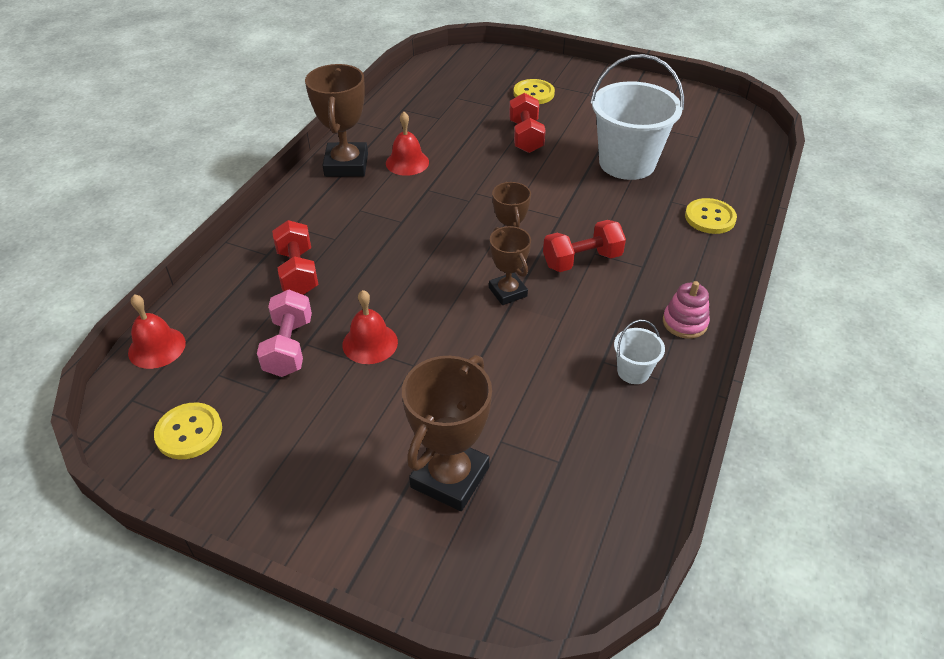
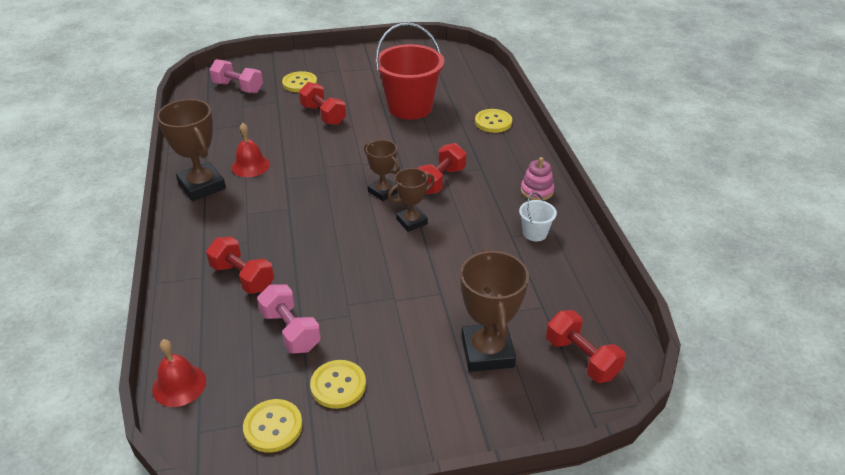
camera: 35 degrees left, 5 degrees down
red bell [343,290,398,364] -> none
brown trophy [489,226,531,305] -> brown trophy turned 60 degrees counterclockwise [388,168,435,232]
white bucket [590,54,684,180] -> red bucket [375,23,444,120]
none -> pink dumbbell [209,59,263,93]
none -> yellow button [310,360,366,409]
none -> red dumbbell [546,310,626,383]

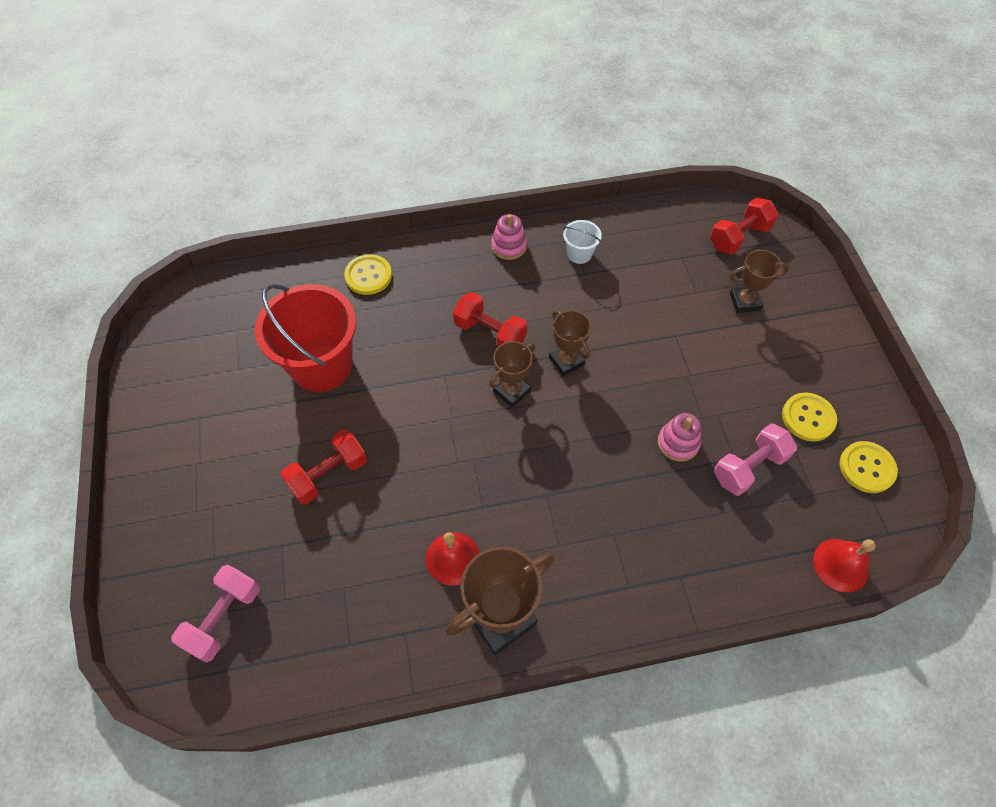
camera: 90 degrees left, 20 degrees up
red dumbbell [206,237,274,294] -> none
yellow button [282,71,317,92] -> none
brown trophy [460,249,529,372] -> brown trophy [730,250,789,313], size x0.61
none -> pink stacking toy [658,413,701,462]

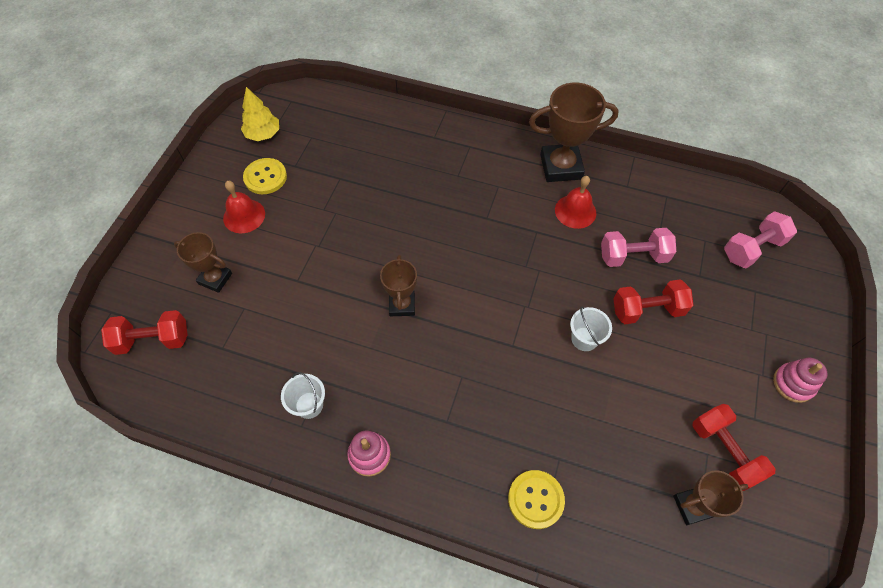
camera: 150 degrees left, 0 degrees up
red bucket [255,284,356,392] -> none
red dumbbell [453,292,527,347] -> red dumbbell moved to [692,404,775,491]
brown trophy [489,341,535,408] -> brown trophy moved to [673,470,748,525]
pink stacking toy [658,413,701,462] -> pink stacking toy moved to [773,358,828,403]
pink dumbbell [714,423,797,496] -> pink dumbbell moved to [601,228,676,267]
red bell [813,539,876,593] -> red bell moved to [223,181,265,233]
yellow button [840,441,898,493] -> yellow tree [241,87,279,141]
none -> white bucket [570,307,612,351]

